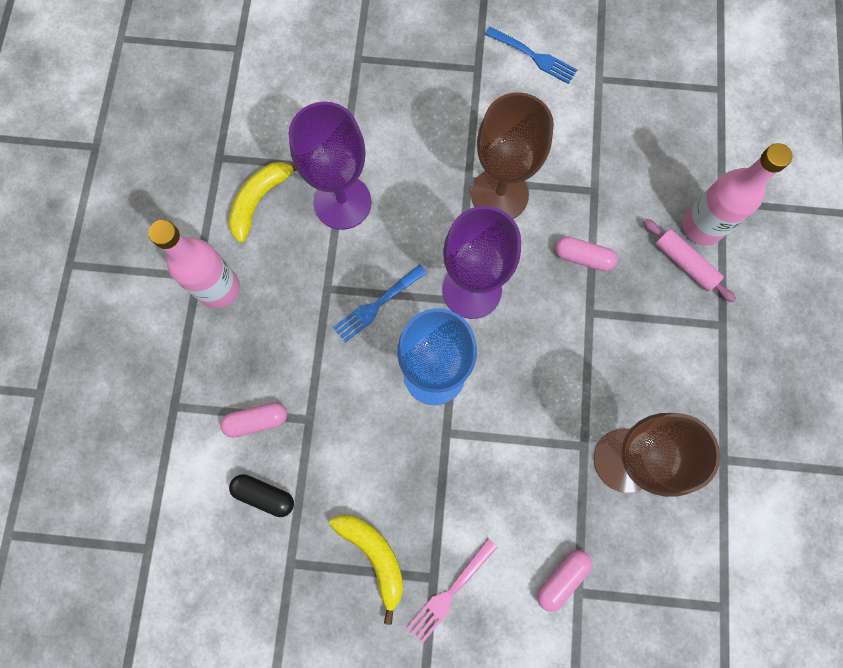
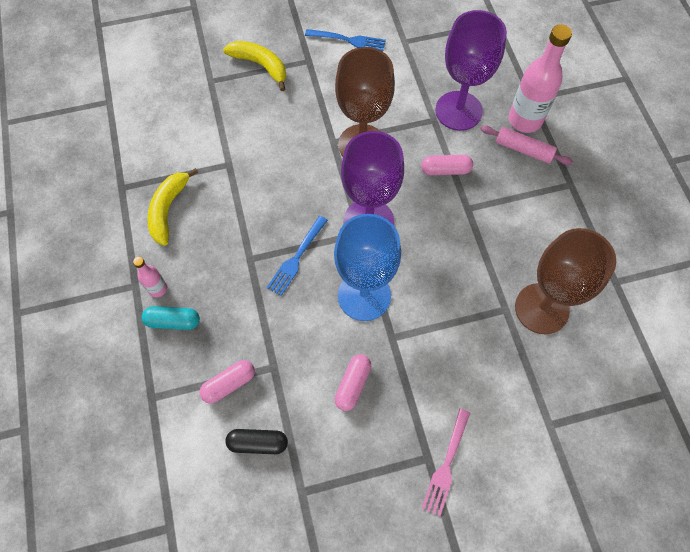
camera: 20 degrees left, 10 degrees down
pink bottle [149,220,240,309] -> pink bottle [133,257,167,297], size x0.50
purple goblet [288,102,371,230] -> purple goblet moved to [435,10,507,131]
yellow banana [329,515,403,625] -> yellow banana moved to [223,41,286,91]
pink capsule [537,550,592,612] -> pink capsule moved to [334,354,371,411]
none -> turquoise capsule [141,306,200,330]

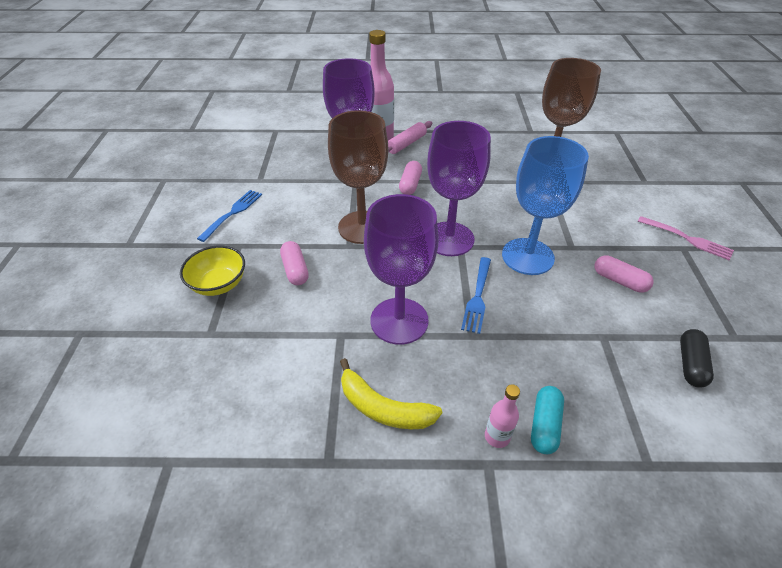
camera: 75 degrees left, 20 degrees down
pink capsule [199,360,255,404] -> pink capsule moved to [280,241,309,285]
yellow banana [223,41,286,91] -> yellow bowl [180,245,245,296]
blue fork [267,216,328,296] -> blue fork turned 60 degrees clockwise [461,257,491,334]
none -> purple goblet [364,194,439,345]

